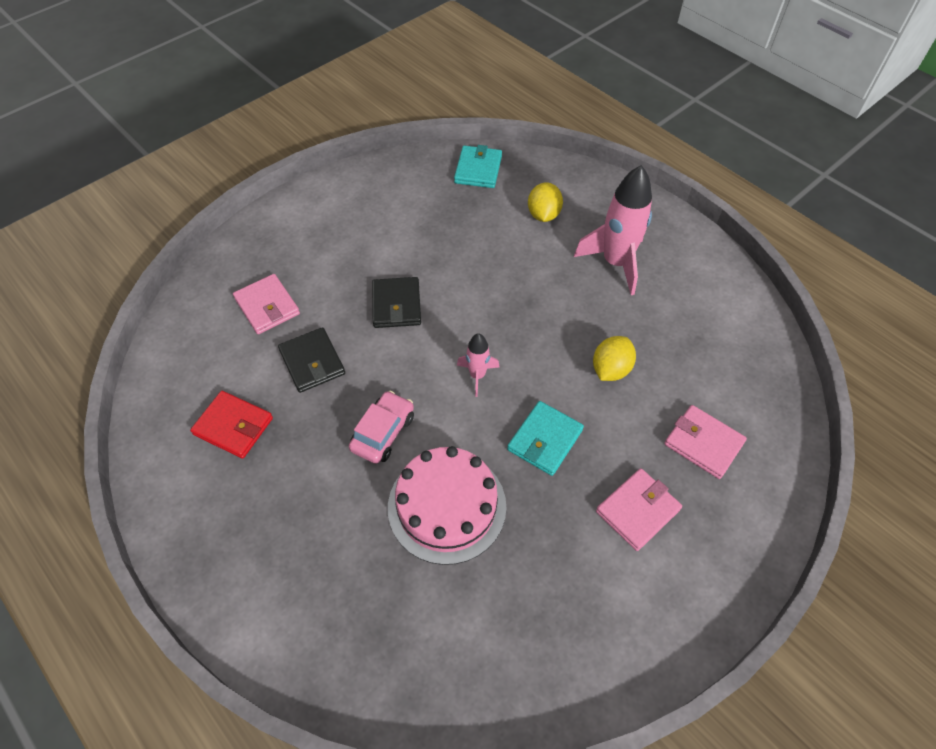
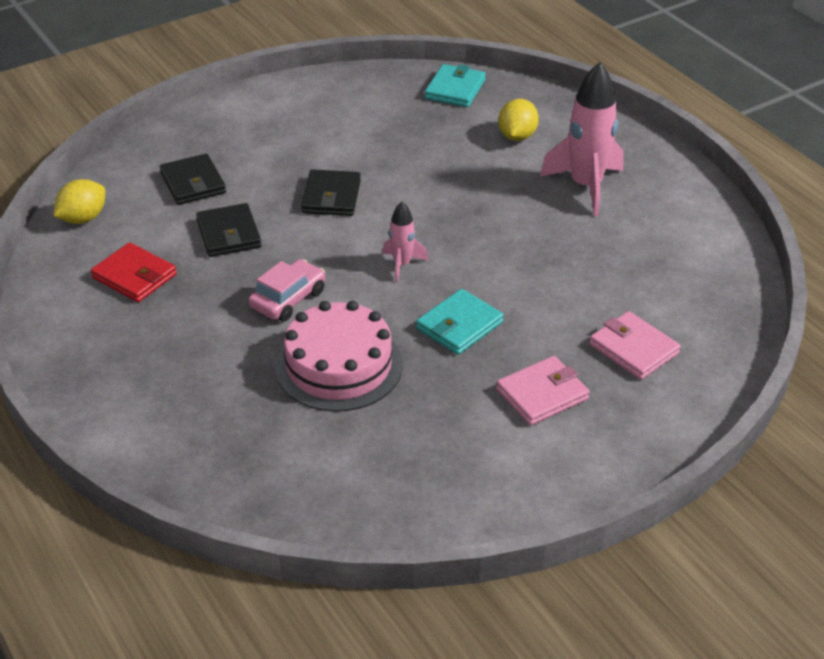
camera: 10 degrees right, 15 degrees down
pink wallet [233,274,300,334] -> black wallet [160,154,226,205]
yellow lemon [593,336,636,381] -> yellow lemon moved to [53,179,106,224]

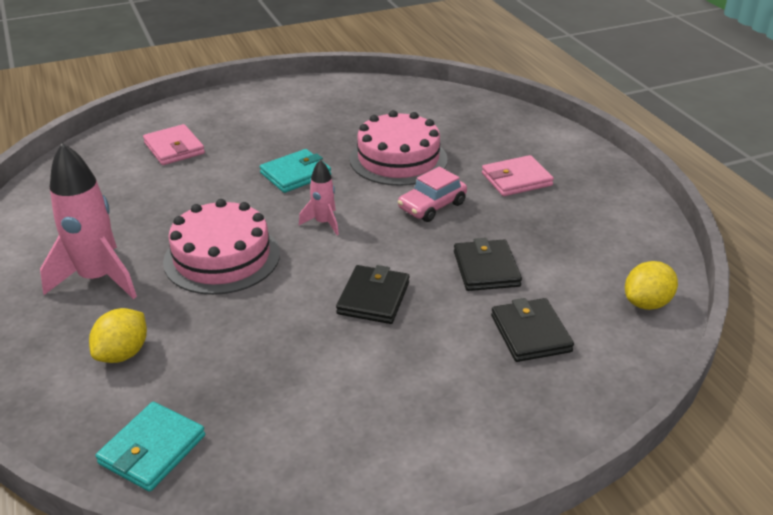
camera: 170 degrees left, 5 degrees down
red wallet [91,242,177,302] -> none
pink wallet [496,356,590,425] -> pink wallet moved to [482,155,554,196]
none -> pink cake [163,199,280,295]

